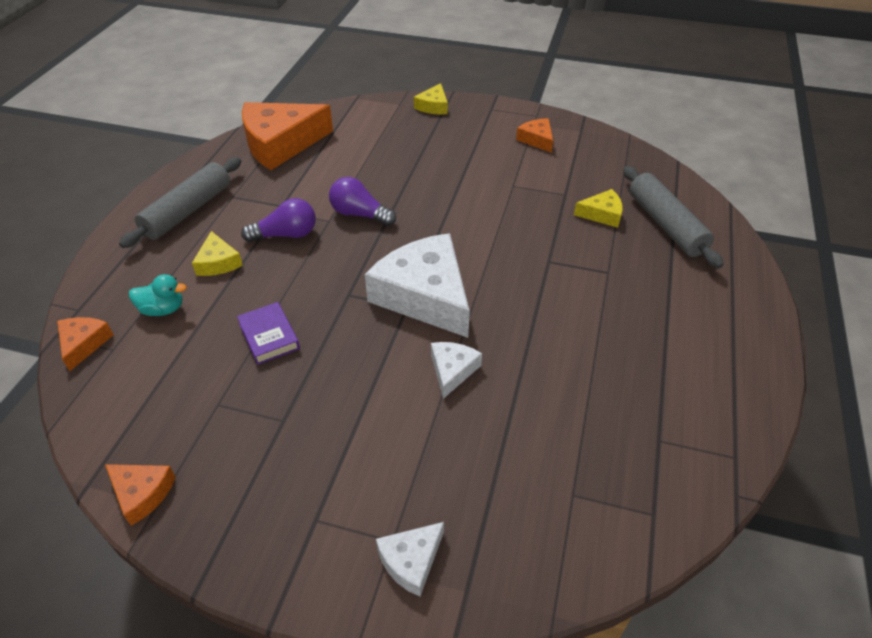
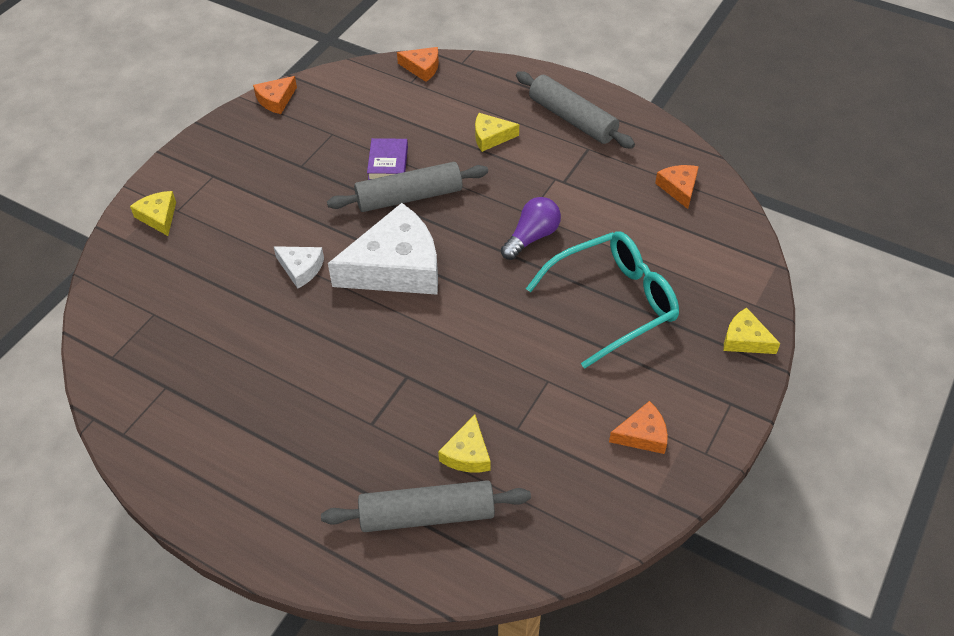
camera: 105 degrees right, 5 degrees up
turquoise duck [129,274,187,316] -> none
purple book [237,302,300,365] -> purple book turned 75 degrees counterclockwise [367,138,408,180]
purple light bulb [241,198,316,242] -> none
orange cheese [242,102,333,170] -> orange cheese [655,165,699,209], size x0.47
white cheese [376,522,444,597] -> yellow cheese [130,191,176,236]
none -> grey rolling pin [327,162,488,212]
none -> turquoise glasses [526,231,679,369]

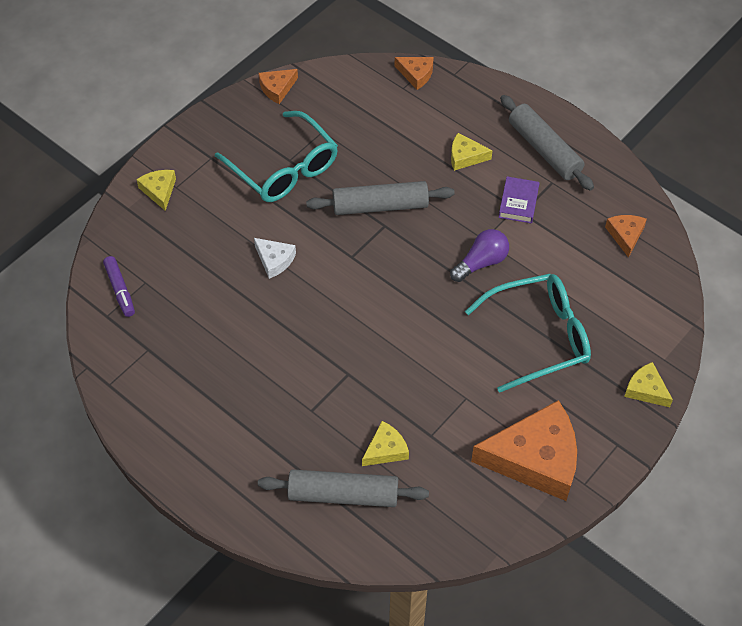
camera: 10 degrees right, 5 degrees up
white cheese [328,203,438,295] -> none
purple book [367,138,408,180] -> purple book moved to [499,177,540,223]
yellow cheese [438,415,491,472] -> yellow cheese turned 150 degrees counterclockwise [362,421,409,466]
orange cheese [609,401,668,454] -> orange cheese [471,400,577,501], size x2.14
none -> purple marker [103,256,135,317]
none -> turquoise glasses [215,111,338,202]

